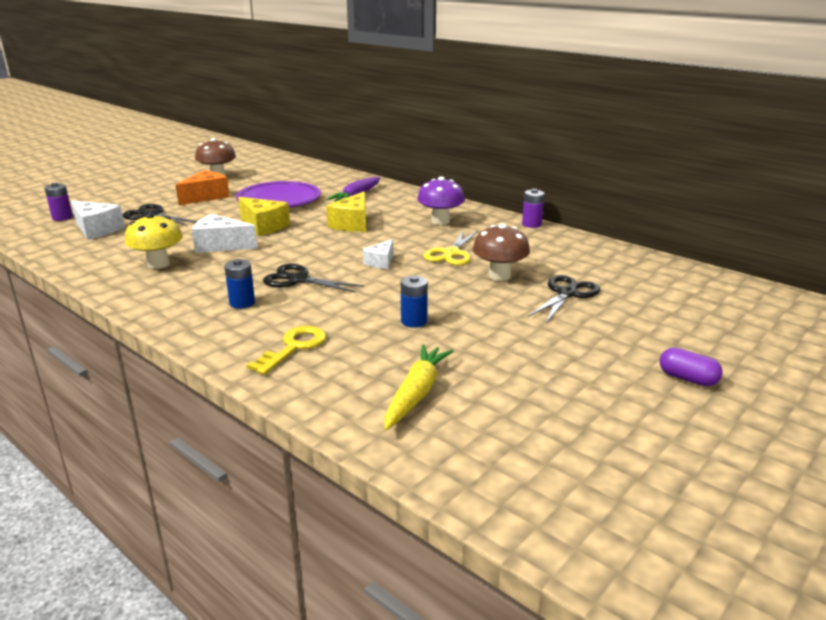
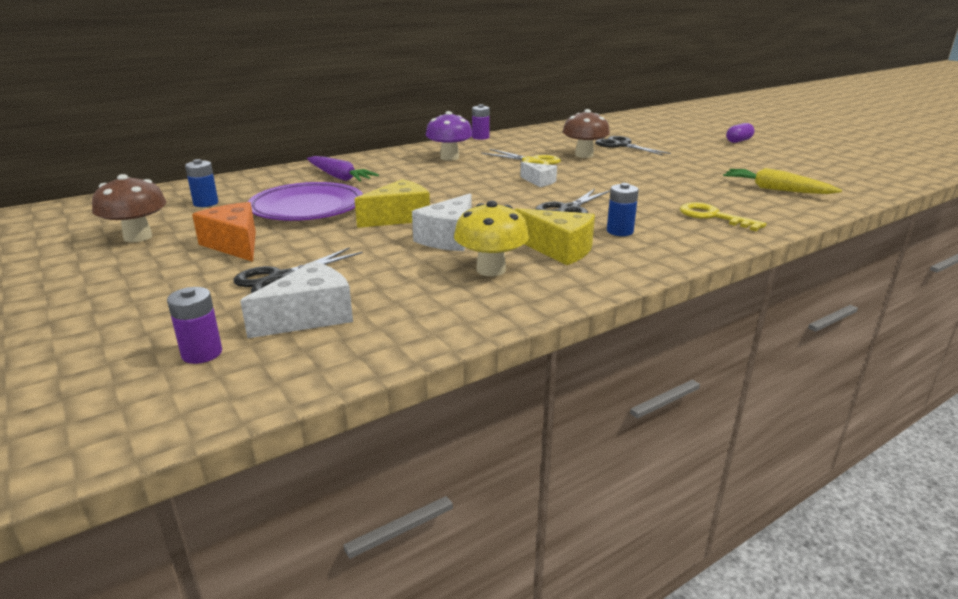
camera: 75 degrees left, 0 degrees up
yellow cheese [326,191,366,232] -> yellow cheese moved to [515,208,595,265]
blue battery [401,276,428,328] -> blue battery moved to [185,159,218,207]

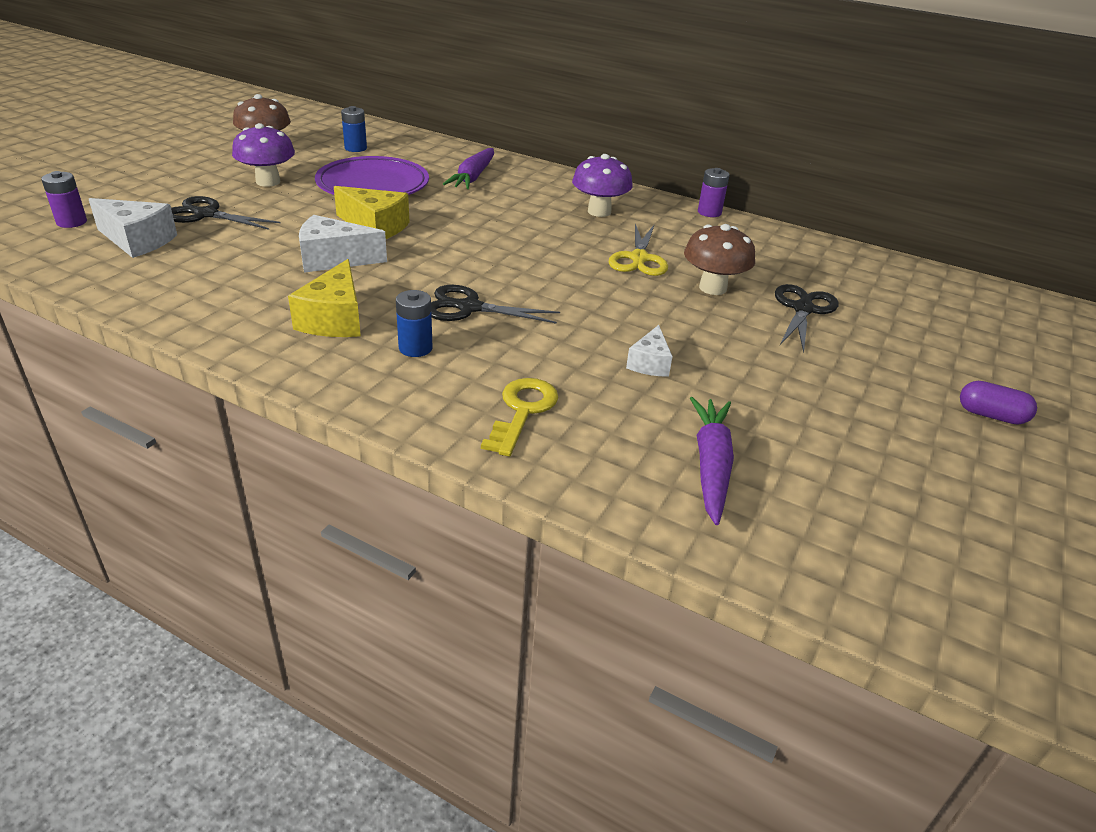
camera: 60 degrees right, 10 degrees up
orange cheese [192,202,256,262] -> purple mushroom [232,123,295,187]
yellow mushroom [454,201,529,276] -> none
white cheese [520,162,557,187] -> white cheese moved to [626,325,673,377]
yellow carrot [723,168,842,194] -> purple carrot [690,397,734,525]

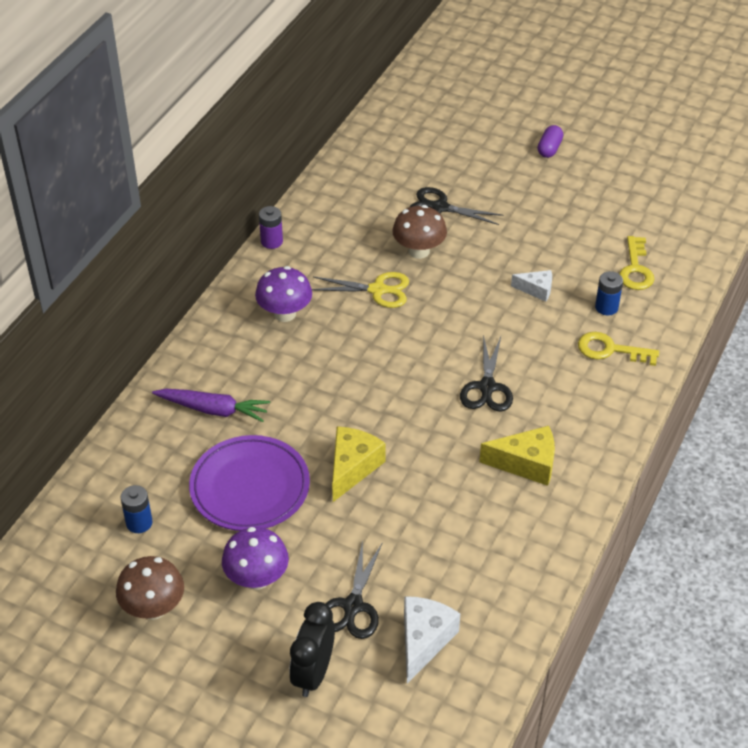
camera: 90 degrees left, 10 degrees up
purple battery [41,171,87,228] -> none
white cheese [299,215,387,273] -> none
blue battery [396,290,433,357] -> blue battery moved to [595,271,623,316]
purple carrot [690,397,734,525] -> yellow key [619,236,655,290]
none -> black clock [289,602,335,697]

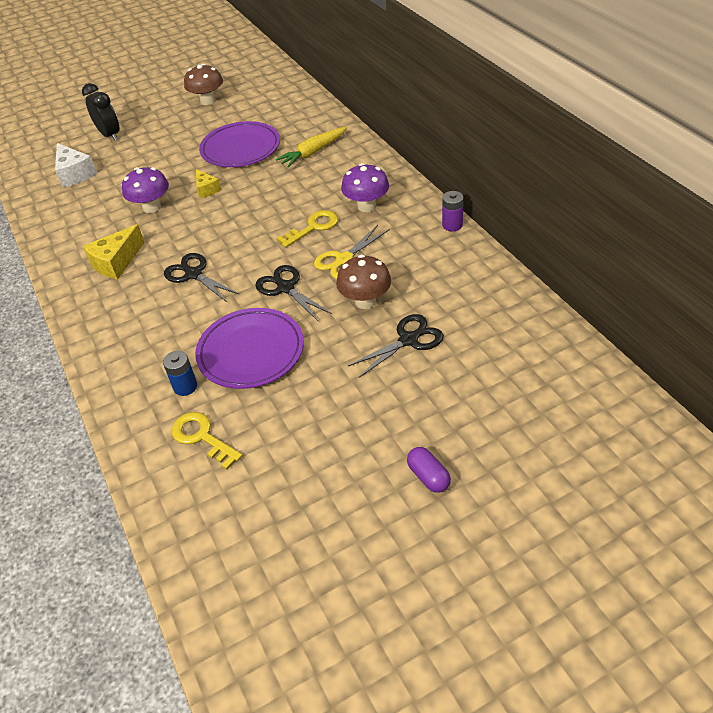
camera: 130 degrees right, 0 degrees up
blue battery [120,485,153,533] -> none
purple carrot [152,389,270,422] -> yellow carrot [276,126,347,168]
purple mushroom [222,527,289,590] -> purple mushroom moved to [122,167,169,213]
black scissors [326,541,382,639] -> black scissors moved to [255,265,332,322]
yellow cheese [332,426,386,502] -> yellow cheese [196,169,221,198], size x0.61
white cheese [511,270,552,302] -> purple plate [195,308,304,389]
yellow key [578,332,659,366] -> yellow key moved to [277,210,338,248]

